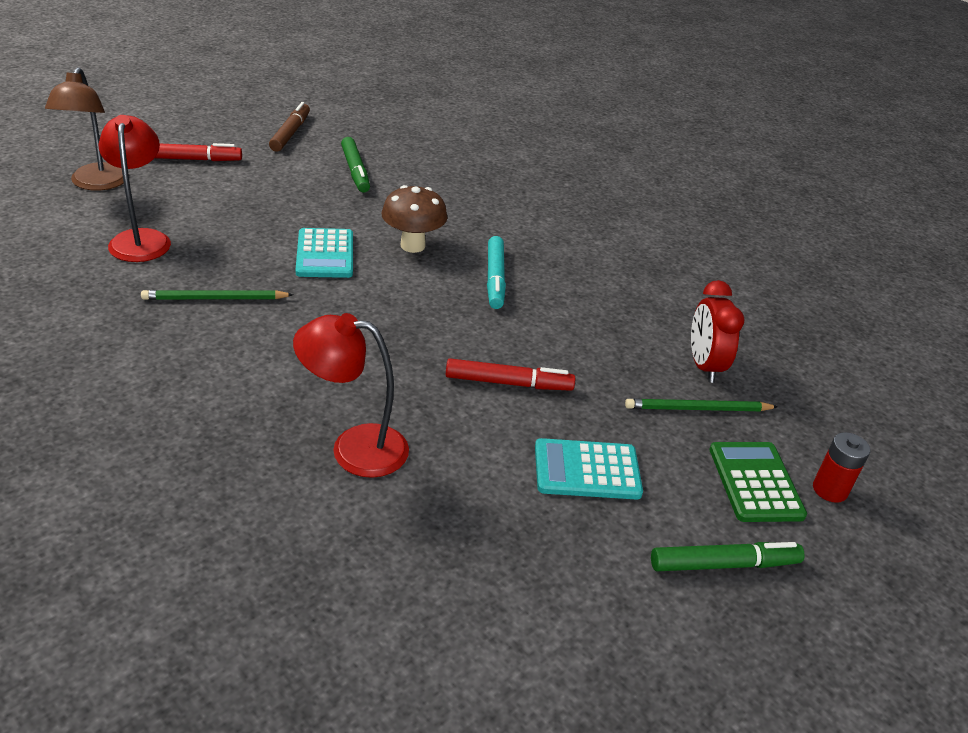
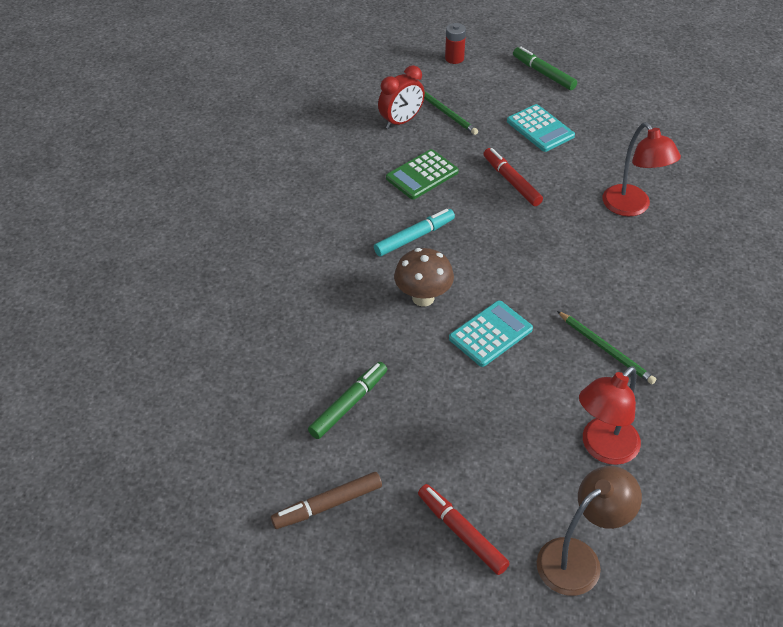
camera: 120 degrees left, 10 degrees up
green calculator [709,442,807,522] -> green calculator moved to [386,149,459,199]

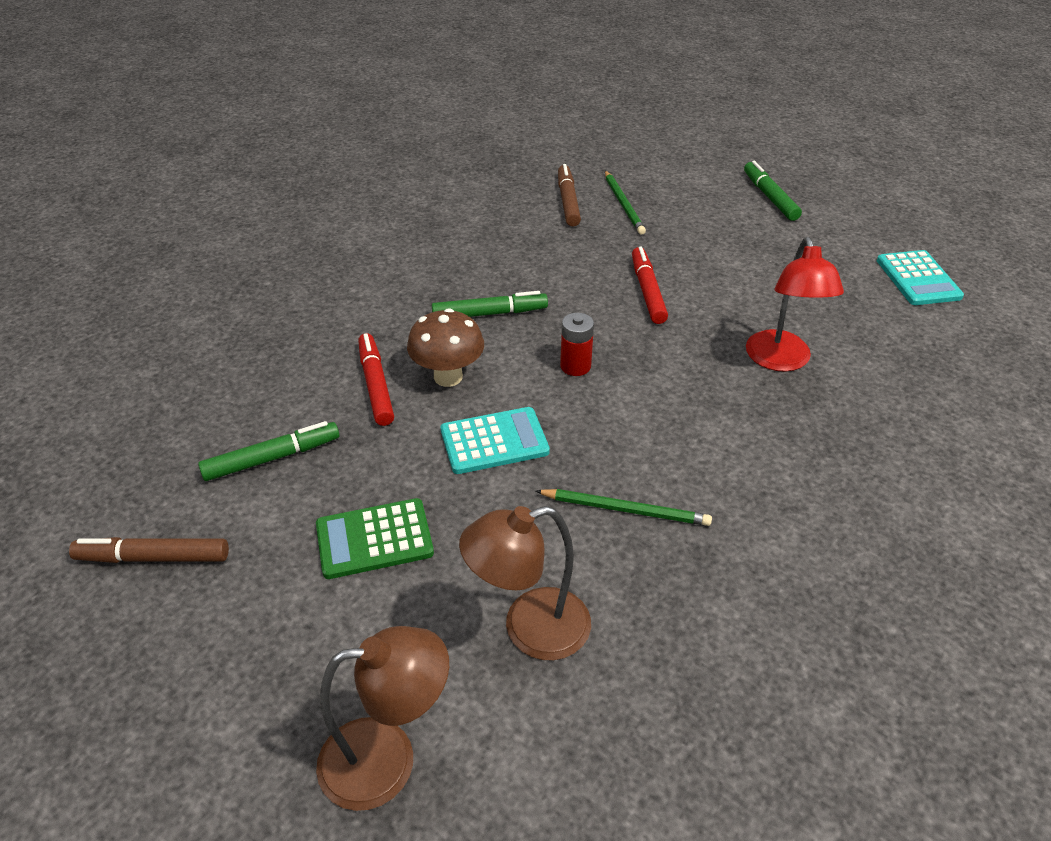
camera: 25 degrees right, 5 degrees down
turquoise marker [374,209,455,256] -> green marker [432,291,548,317]
red clock [378,65,425,129] -> brown marker [558,164,581,226]
green calculator [386,149,459,199] -> green calculator moved to [316,498,434,579]
red marker [418,484,510,575] -> red marker moved to [358,333,394,426]
red battery [445,23,466,64] -> red battery moved to [560,313,594,376]
turquoise calculator [507,104,575,152] -> turquoise calculator moved to [877,250,964,305]
green pencil [557,311,656,384] -> green pencil turned 60 degrees counterclockwise [536,489,712,526]
red lamp [579,366,641,465] -> brown lamp [459,506,591,660]

